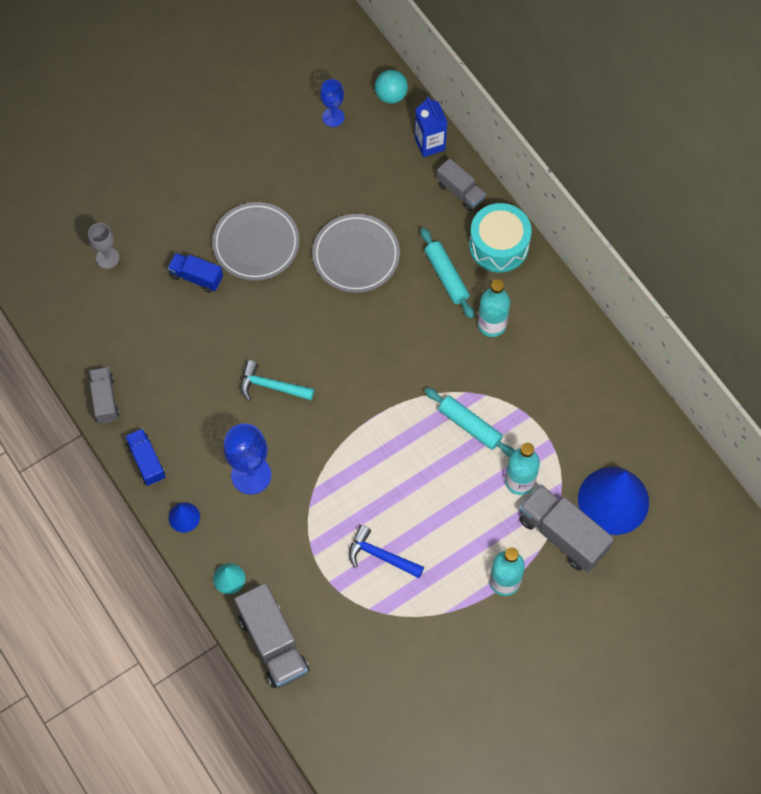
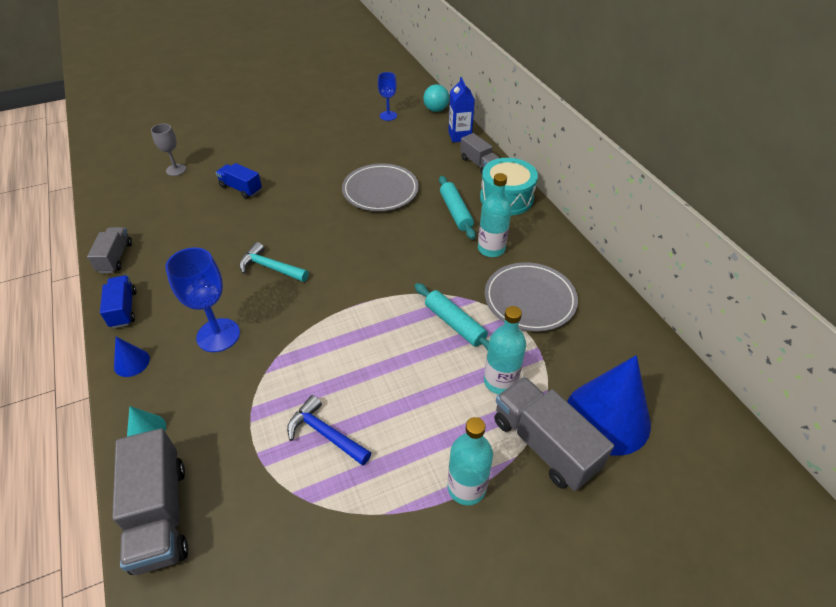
camera: 10 degrees right, 20 degrees down
grey plate [212,202,299,281] -> grey plate moved to [485,262,578,332]

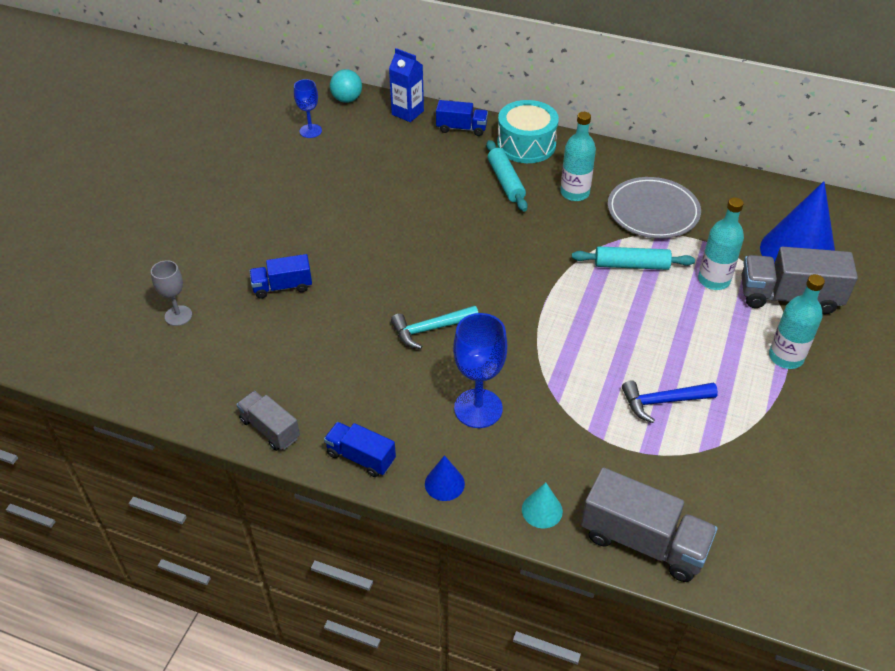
camera: 45 degrees left, 0 degrees up
grey plate [342,164,419,211] -> none
turquoise rolling pin [439,176,476,240] -> turquoise rolling pin turned 45 degrees clockwise [486,140,528,211]
grey truck [460,133,499,173] -> blue truck [436,100,488,136]

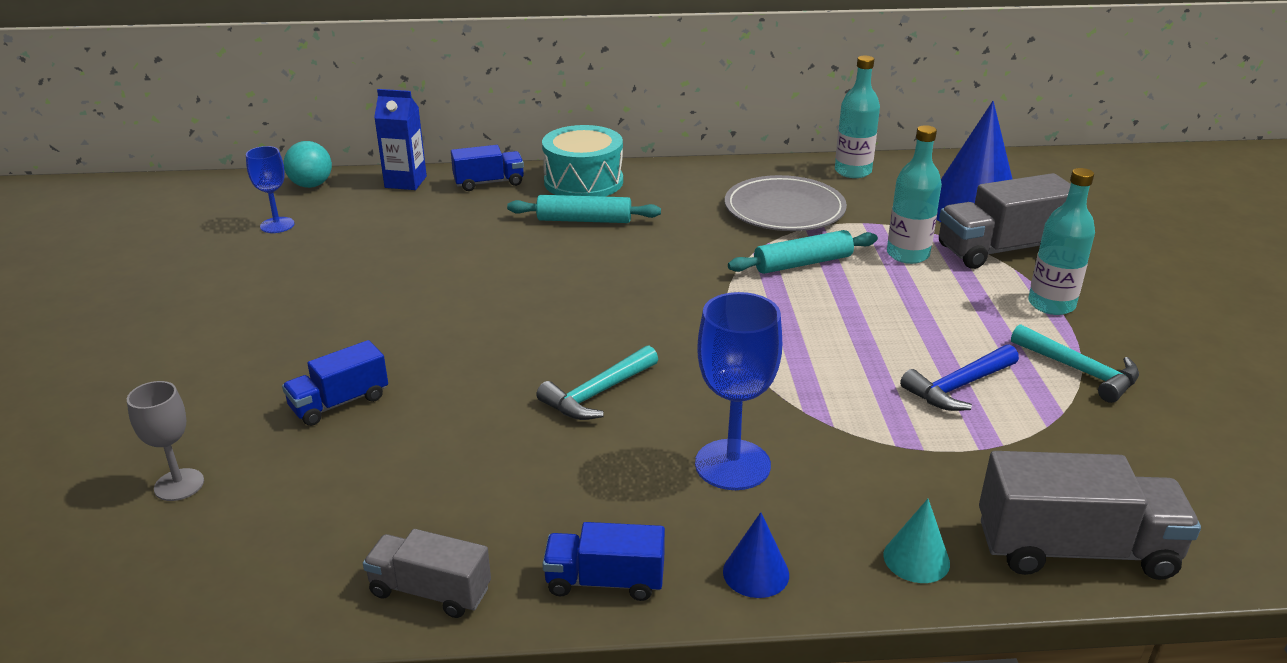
camera: 25 degrees left, 15 degrees down
turquoise rolling pin [486,140,528,211] -> turquoise rolling pin turned 45 degrees counterclockwise [507,195,661,223]
turquoise bottle [560,112,596,201] -> turquoise bottle moved to [835,56,880,178]
none -> turquoise hammer [1011,324,1139,403]

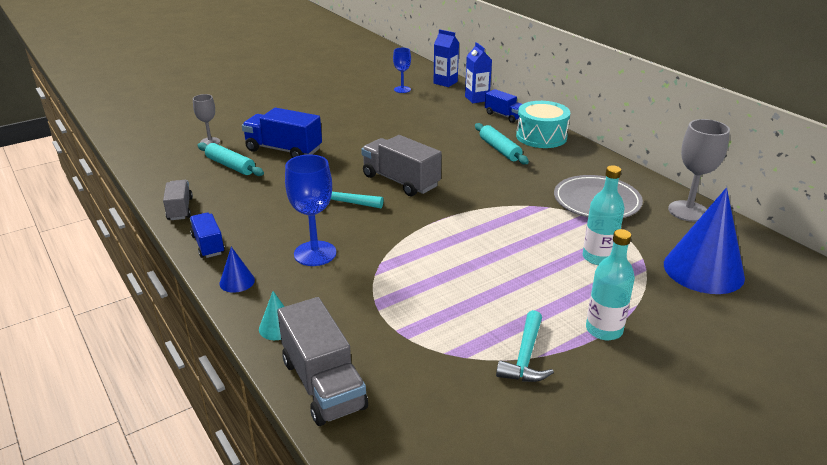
camera: 60 degrees right, 0 degrees up
blue truck [282,340,388,426] -> blue truck [242,108,322,158], size x1.67
turquoise ball [284,141,332,188] -> blue carton [434,29,459,87]
turquoise rolling pin [728,230,878,274] -> turquoise rolling pin moved to [198,142,264,176]
turquoise bottle [835,56,880,178] -> grey goblet [668,119,730,222]
blue hammer [900,344,1019,411] -> none
grey truck [939,173,1071,269] -> grey truck moved to [361,135,442,196]

